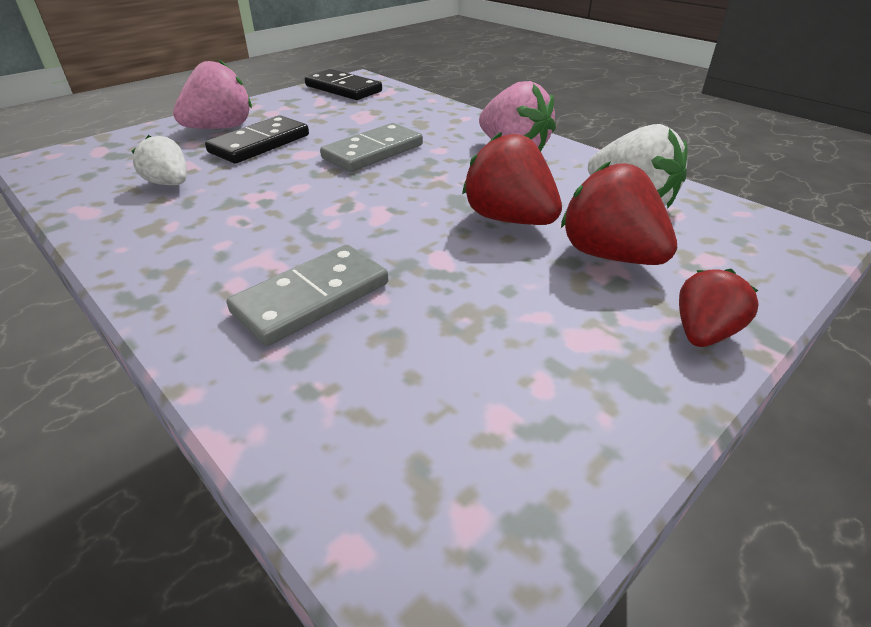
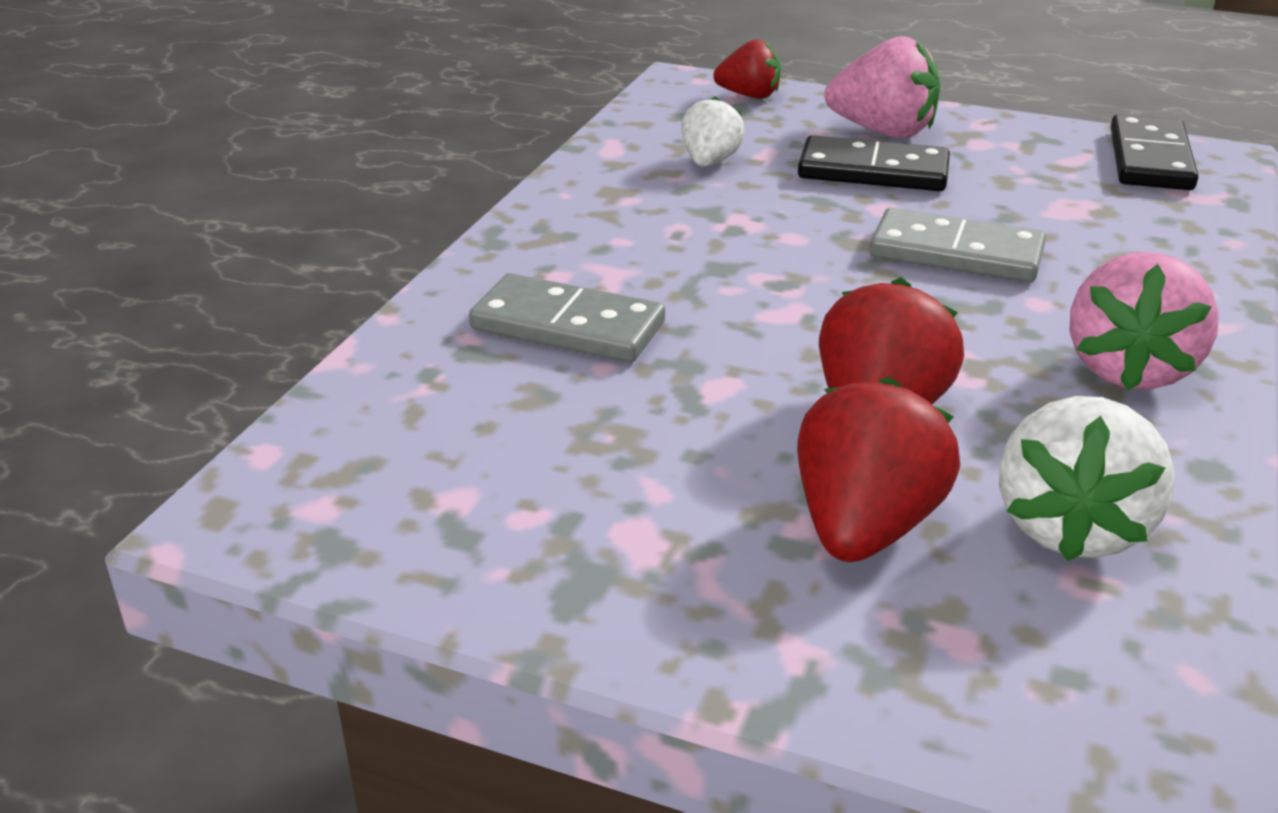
camera: 65 degrees right, 5 degrees down
red strawberry [679,269,759,347] -> red strawberry moved to [713,39,781,99]

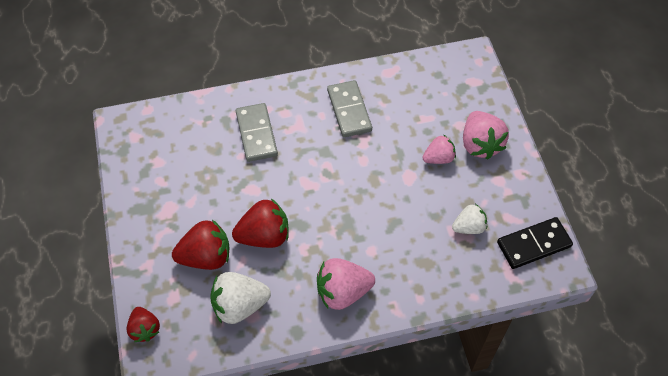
camera: 55 degrees right, 25 degrees up
white strawberry [681,97,745,167] -> white strawberry moved to [452,204,487,234]
red strawberry [713,39,781,99] -> red strawberry moved to [127,307,160,342]
black domino [798,135,950,191] -> pink strawberry [422,135,456,164]
grey domino [869,208,1046,283] -> grey domino moved to [327,80,372,137]

